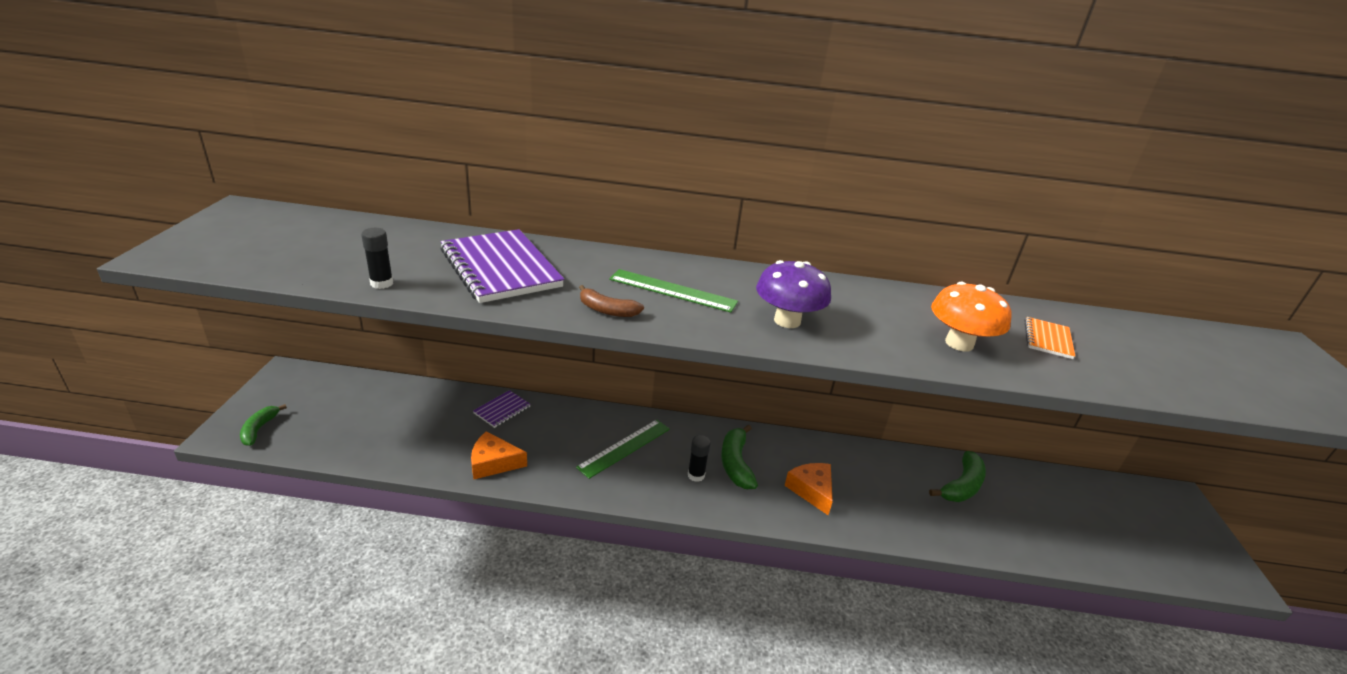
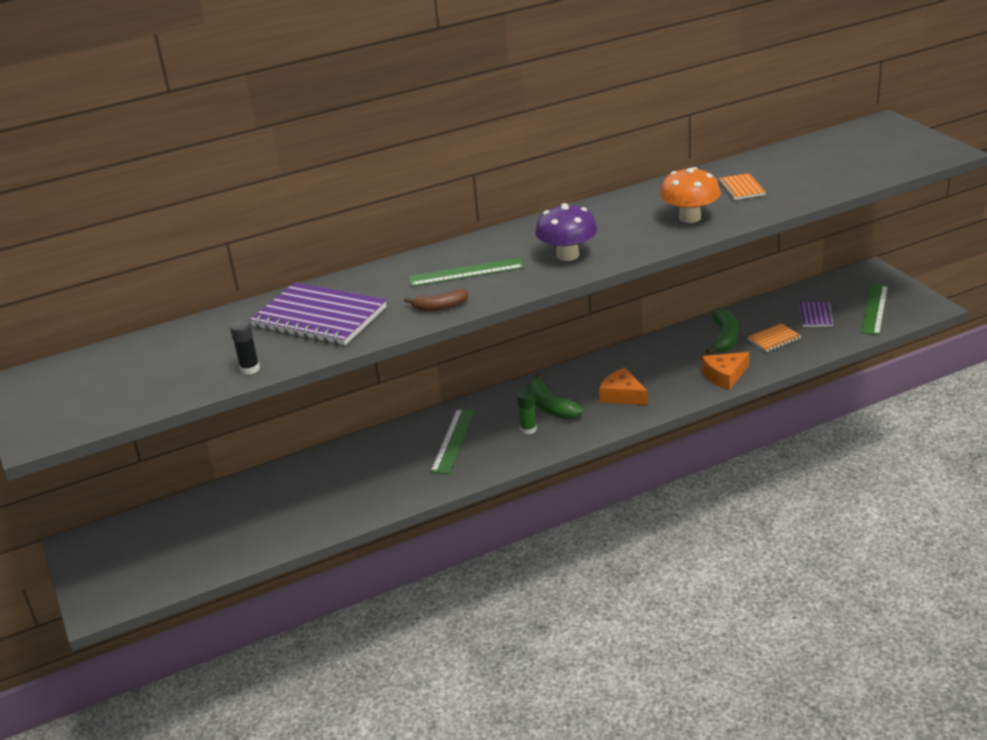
camera: 25 degrees left, 0 degrees up
green banana [240,404,287,446] -> none
orange cheese [471,431,527,479] -> orange cheese moved to [702,352,749,390]
purple notebook [473,390,531,428] -> purple notebook moved to [799,302,834,327]
black glue stick [688,435,711,482] -> green glue stick [517,390,537,435]
none -> orange notebook [748,323,801,352]
none -> green ruler [861,284,888,335]

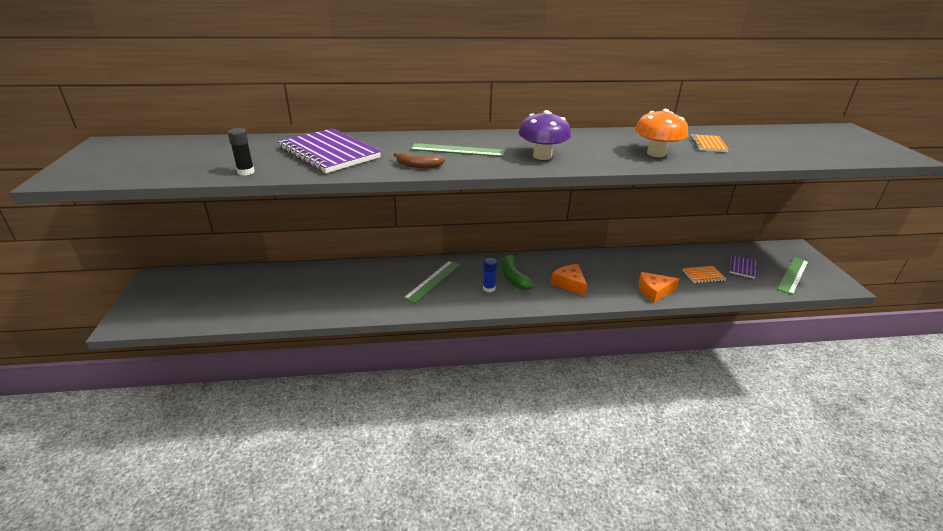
camera: 15 degrees right, 0 degrees up
green glue stick [517,390,537,435] -> blue glue stick [483,258,497,292]
green banana [706,308,739,354] -> none

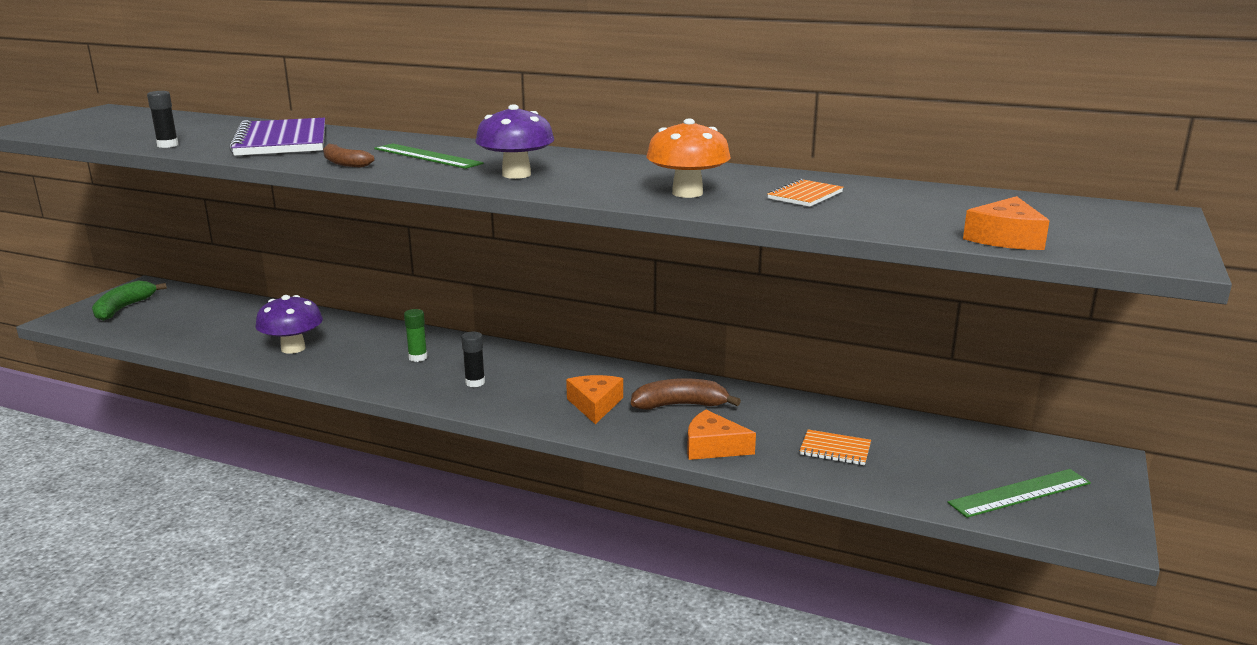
camera: 30 degrees right, 10 degrees down
green ruler [403,261,461,303] -> green glue stick [404,309,428,362]
blue glue stick [483,258,497,292] -> black glue stick [462,332,485,387]
green banana [502,252,534,290] -> green banana moved to [92,281,167,321]
purple notebook [730,255,757,279] -> none
none -> purple mushroom [255,295,323,354]
none -> brown banana [631,378,741,409]
none -> orange cheese [963,196,1050,250]

